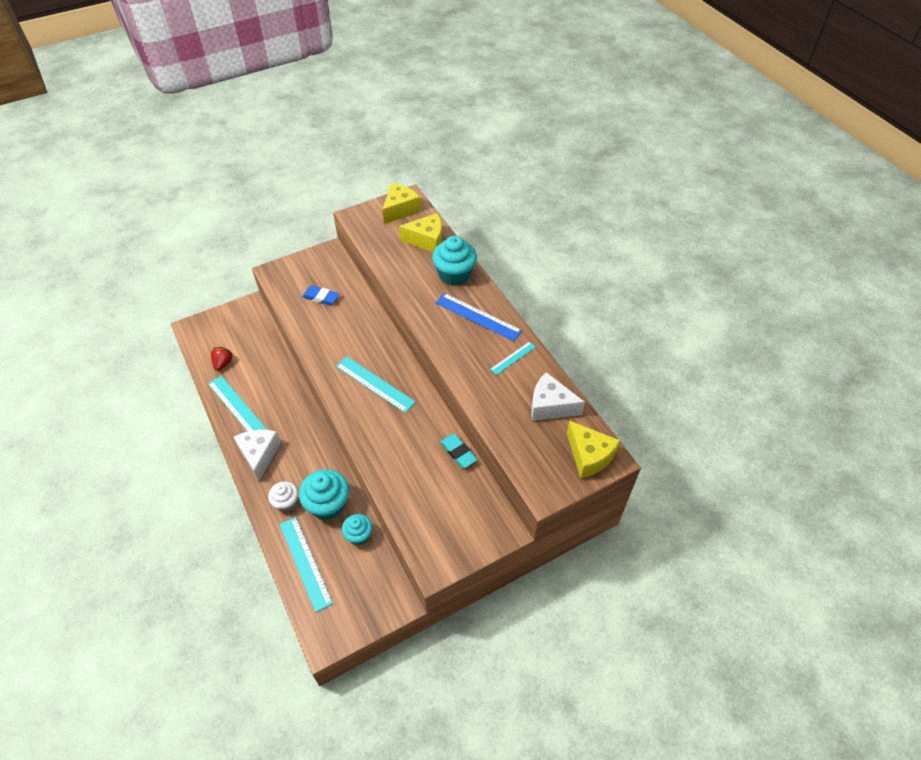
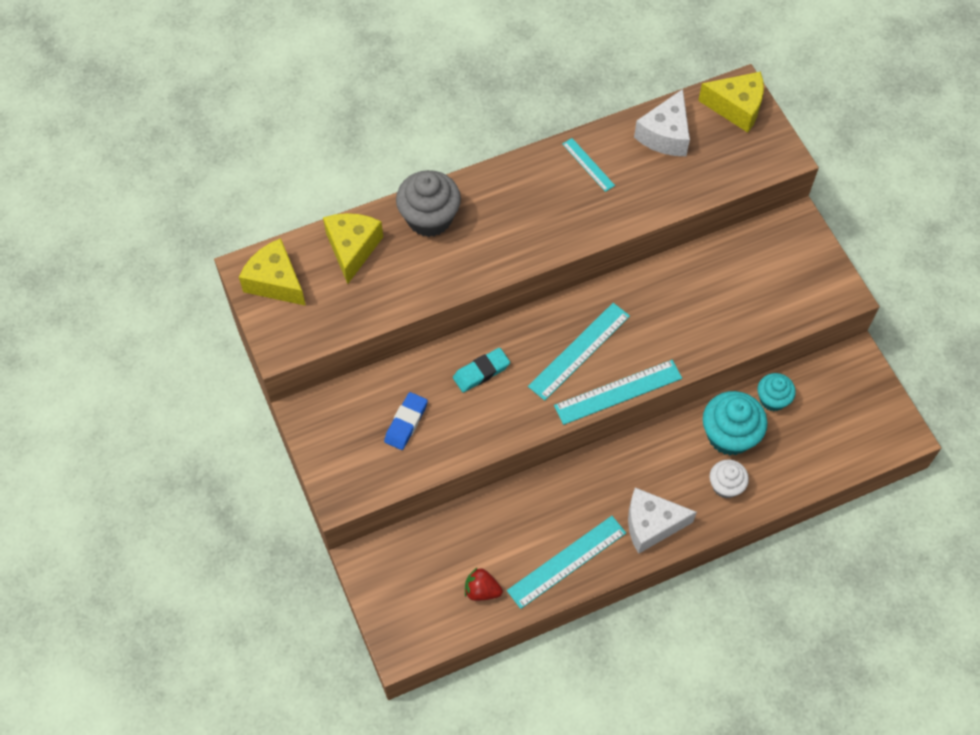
camera: 85 degrees left, 10 degrees up
turquoise ruler [279,517,333,613] -> turquoise ruler moved to [554,360,682,425]
turquoise cupcake [432,236,477,286] -> grey cupcake [396,170,461,237]
blue ruler [435,293,522,341] -> none
turquoise eraser [440,434,477,468] -> turquoise eraser moved to [453,348,510,392]
yellow cheese [567,421,620,478] -> yellow cheese turned 45 degrees clockwise [698,72,764,133]

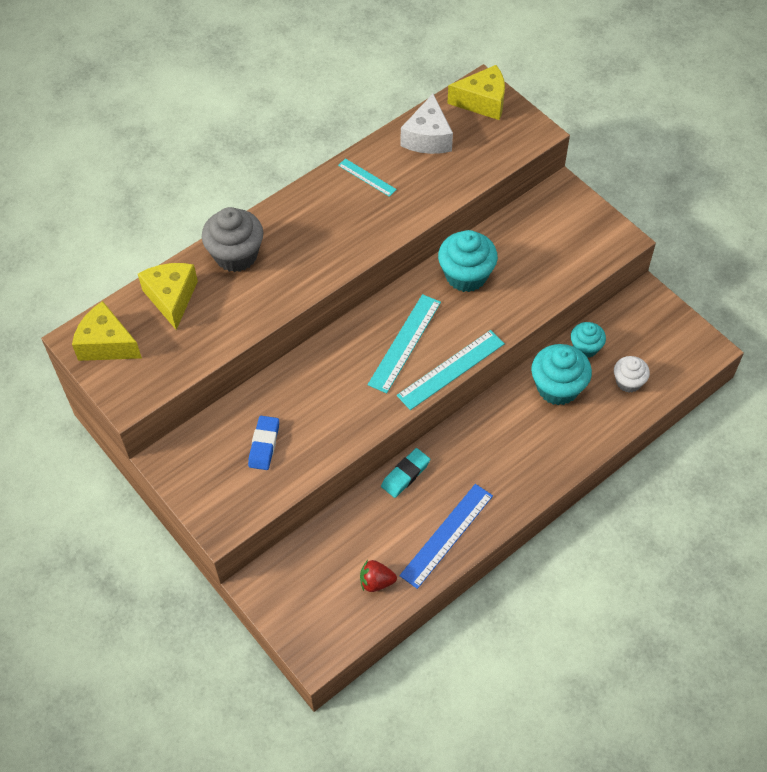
camera: 15 degrees left, 5 degrees down
turquoise eraser [453,348,510,392] -> turquoise eraser moved to [381,448,430,498]
turquoise ruler [507,516,626,609] -> blue ruler [399,484,493,589]
white cheese [628,488,697,554] -> none
white cupcake [710,459,749,498] -> white cupcake moved to [614,356,650,392]
none -> turquoise cupcake [438,230,498,292]

